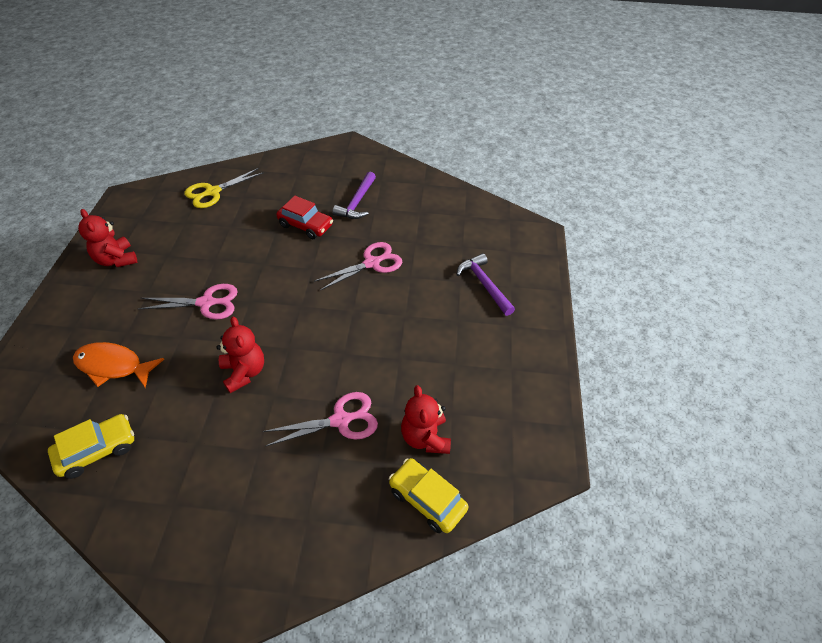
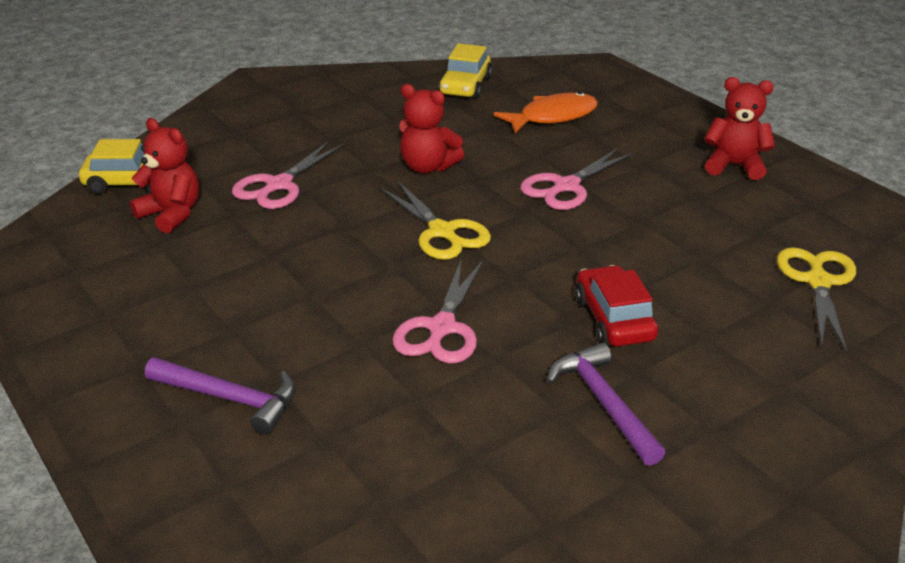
camera: 140 degrees right, 15 degrees down
red car [276,196,333,239] -> red car turned 90 degrees clockwise [575,265,658,347]
none -> yellow scissors [381,181,491,260]

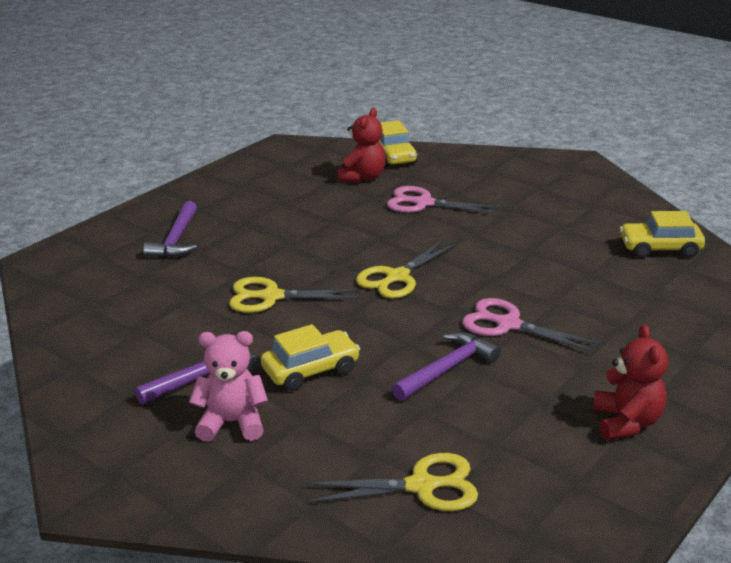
camera: 75 degrees right, 5 degrees down
pink scissors [392,258,483,364] -> yellow scissors [229,277,361,313]
red teddy bear [399,84,464,173] -> none
orange fish [494,92,598,133] -> none
red car [575,265,658,347] -> yellow car [261,324,360,391]
none -> pink teddy bear [189,331,268,442]
none -> purple hammer [392,332,501,401]

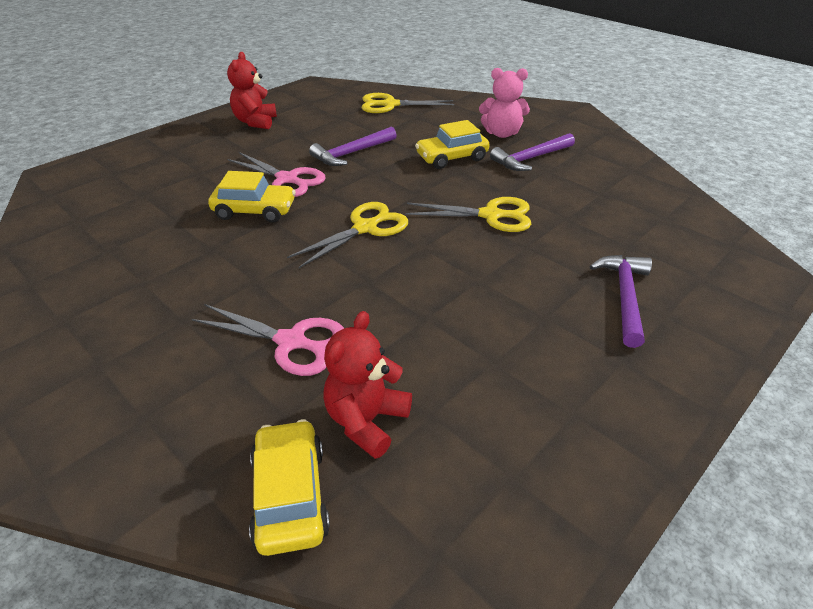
camera: 175 degrees left, 10 degrees up
yellow car [619,211,705,258] -> yellow car moved to [208,171,296,223]

